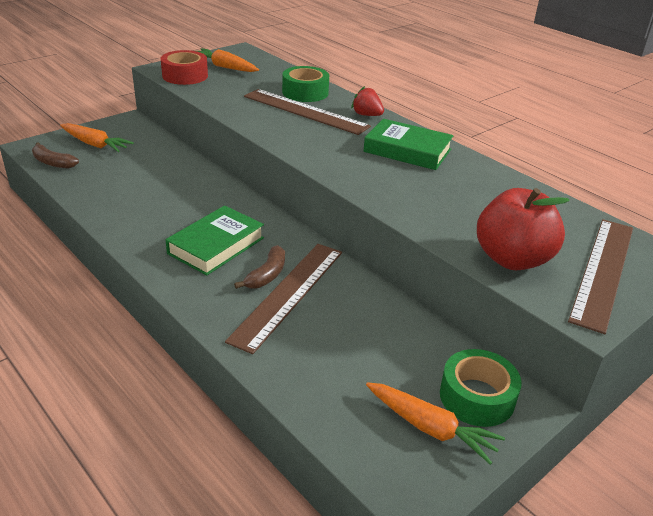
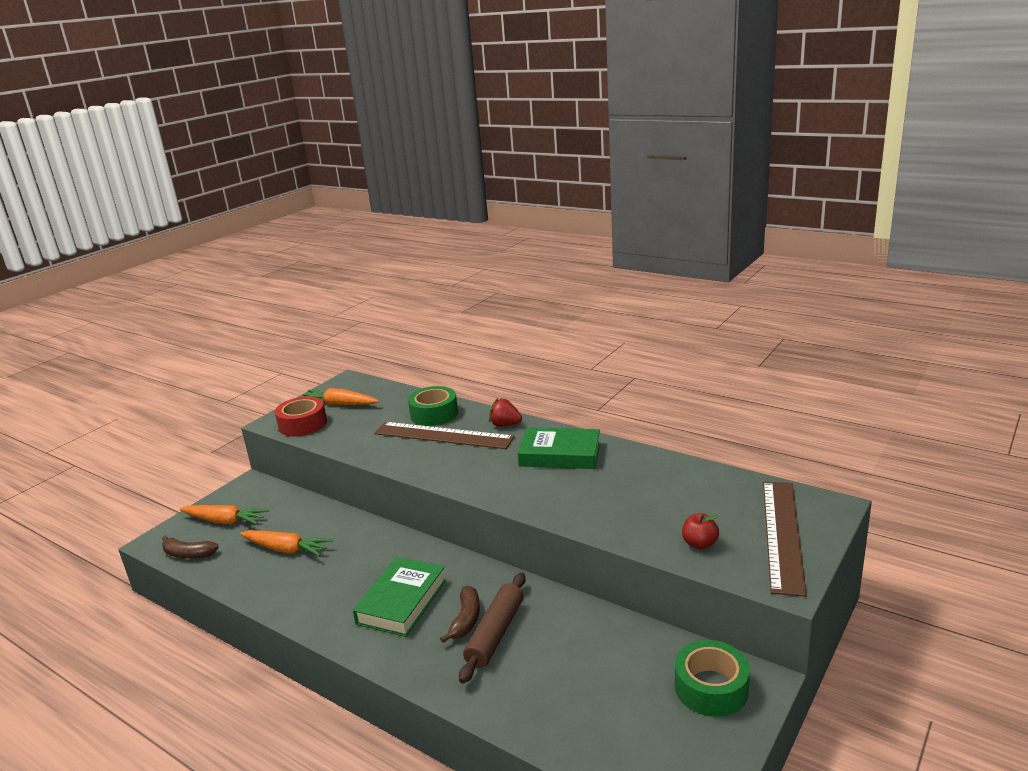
camera: 10 degrees left, 10 degrees down
brown ruler [225,244,342,354] -> brown rolling pin [459,573,526,684]
orange carrot [366,382,505,465] -> orange carrot moved to [240,530,332,556]
red apple [477,188,570,270] -> red apple [682,513,719,549], size x0.46

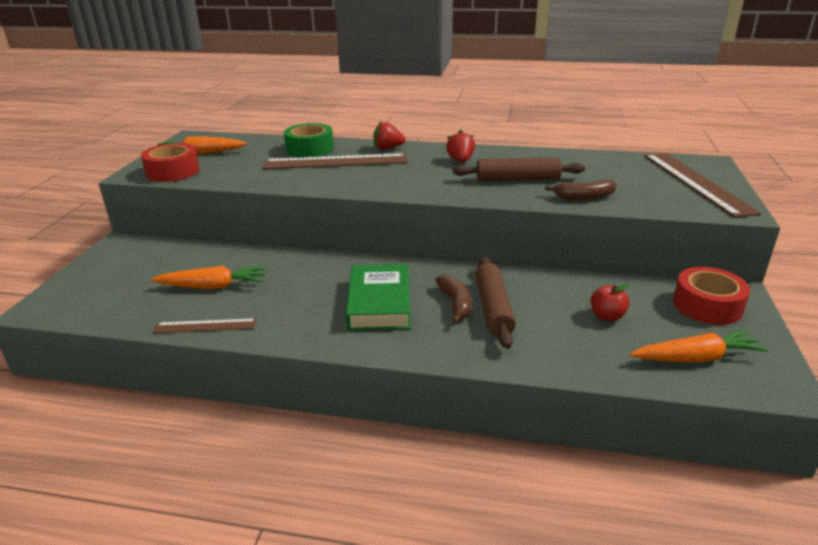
camera: 25 degrees left, 5 degrees up
brown banana [162,536,219,558] -> brown banana moved to [545,179,616,200]
orange carrot [180,505,269,525] -> orange carrot moved to [630,330,769,362]
green book [517,427,600,469] -> red strawberry [446,130,475,162]
green tape [675,640,750,717] -> red tape [673,267,750,325]
red apple [682,513,719,549] -> red apple moved to [591,284,630,321]
none -> brown ruler [153,318,256,333]
none -> brown rolling pin [453,157,585,181]

